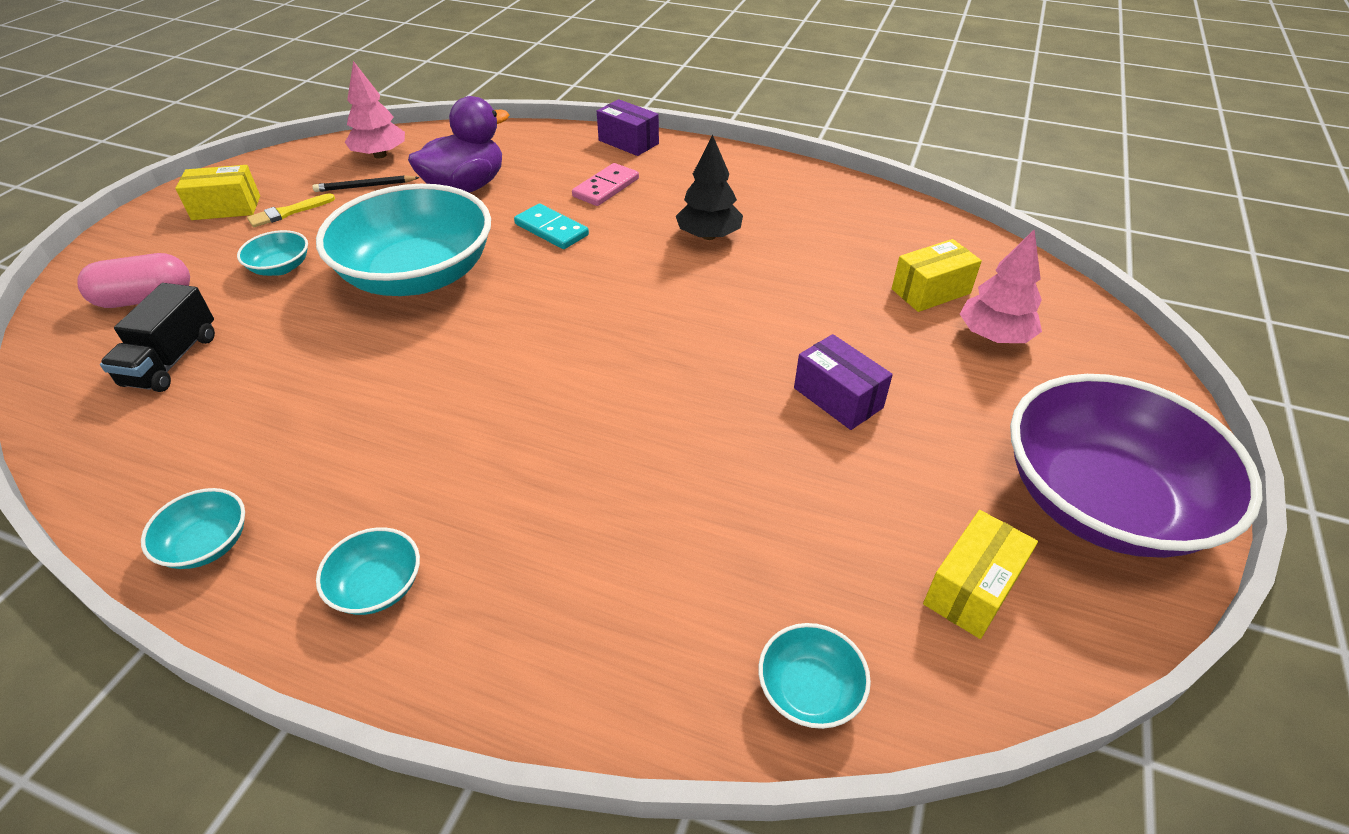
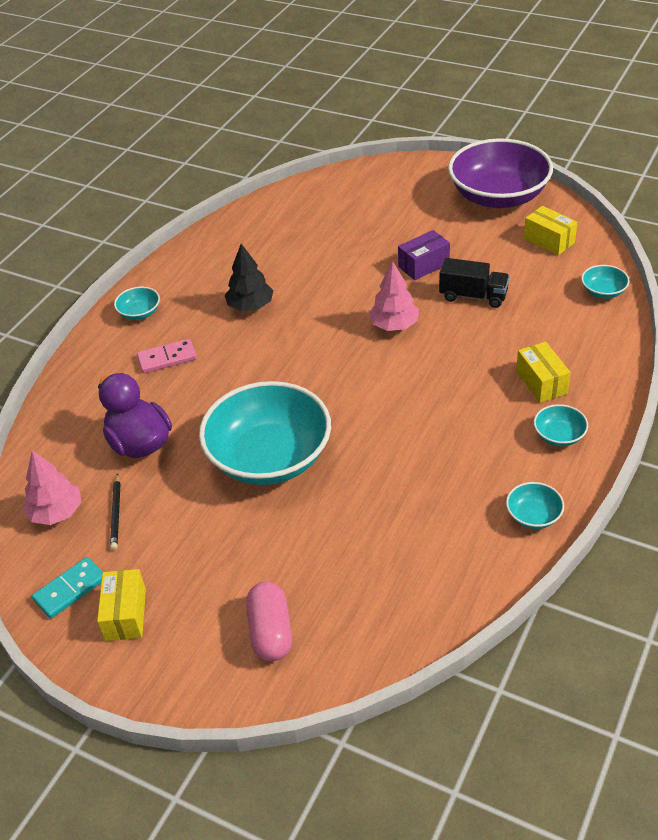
camera: 80 degrees left, 0 degrees up
black truck [100,283,215,392] -> black truck moved to [439,258,510,308]
turquoise bowl [237,230,308,276] -> turquoise bowl moved to [114,287,160,320]
yellow brush [247,193,335,227] -> none
turquoise domino [514,204,589,249] -> turquoise domino moved to [32,557,103,619]
pink domino [572,163,639,206] -> pink domino turned 60 degrees counterclockwise [137,339,197,373]
purple box [597,99,659,156] -> none
yellow box [892,239,982,312] -> yellow box moved to [516,342,571,403]
pink tree [960,229,1042,343] -> pink tree moved to [368,261,419,331]

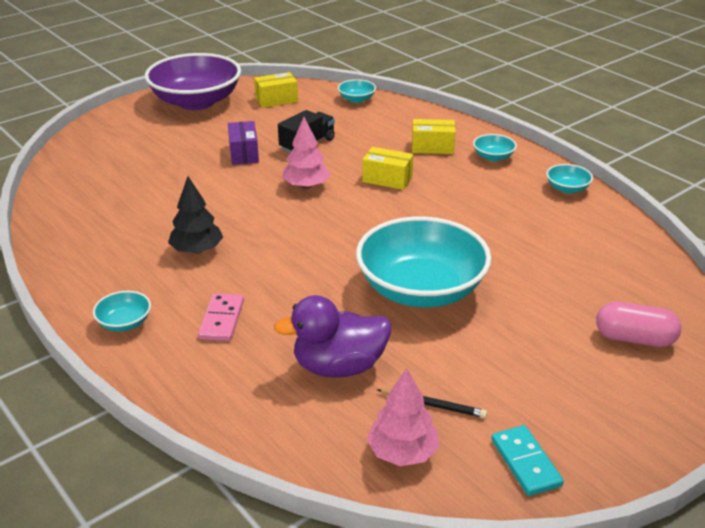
camera: 70 degrees left, 10 degrees down
yellow box [97,569,146,641] -> yellow box moved to [362,147,413,190]

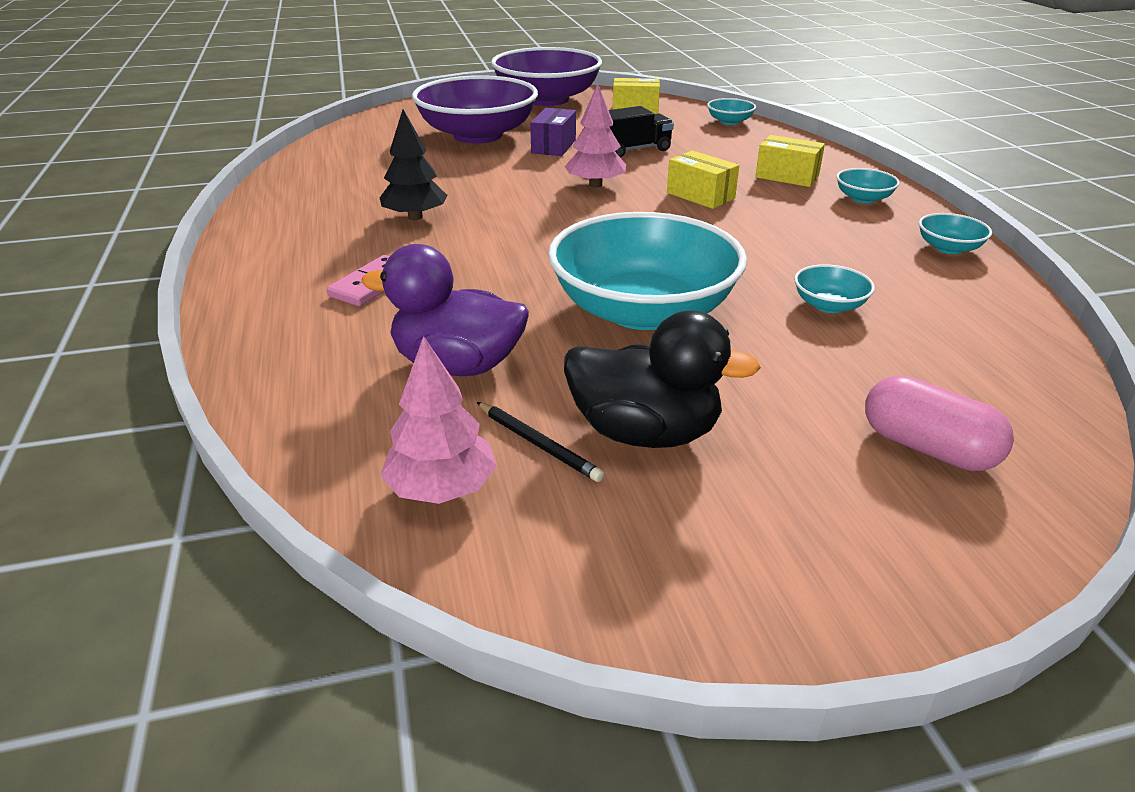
camera: 25 degrees right, 0 degrees up
turquoise bowl [93,291,151,331] -> turquoise bowl moved to [794,264,875,313]
turquoise domino [491,425,564,496] -> none
none -> purple bowl [412,75,538,144]
none -> black duck [564,311,761,448]

